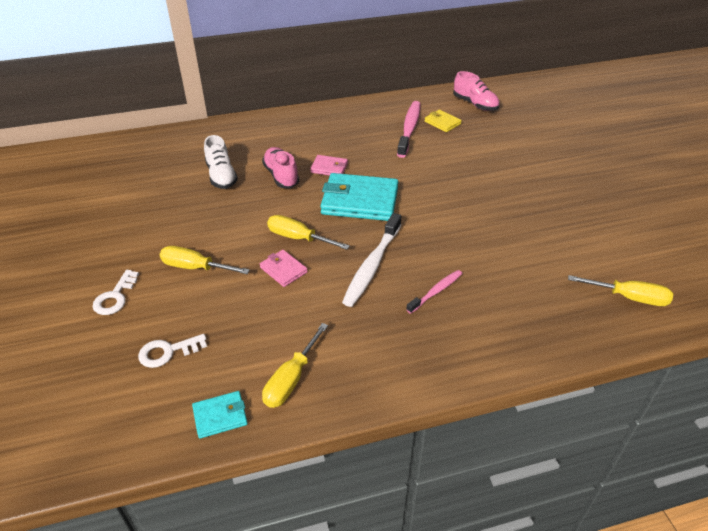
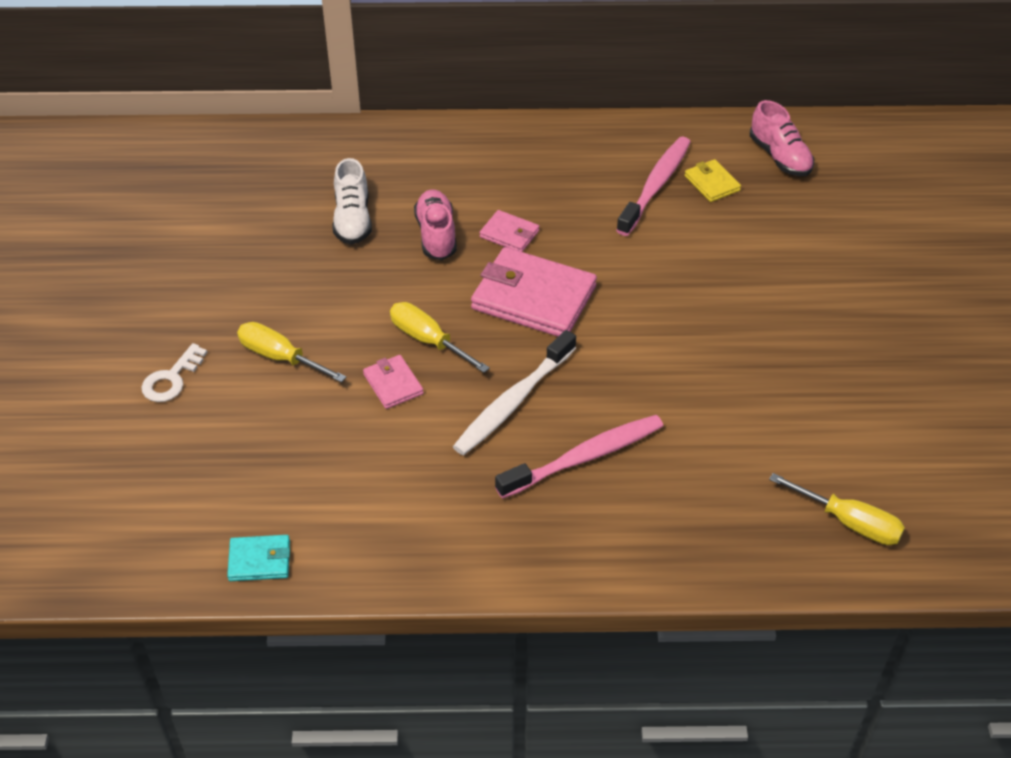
camera: 15 degrees right, 5 degrees up
white key [138,334,207,368] -> none
yellow screwdriver [262,323,328,408] -> none
turquoise wallet [320,173,398,221] -> pink wallet [471,247,597,337]
pink toothbrush [406,270,462,314] -> pink toothbrush [495,415,663,499], size x1.72

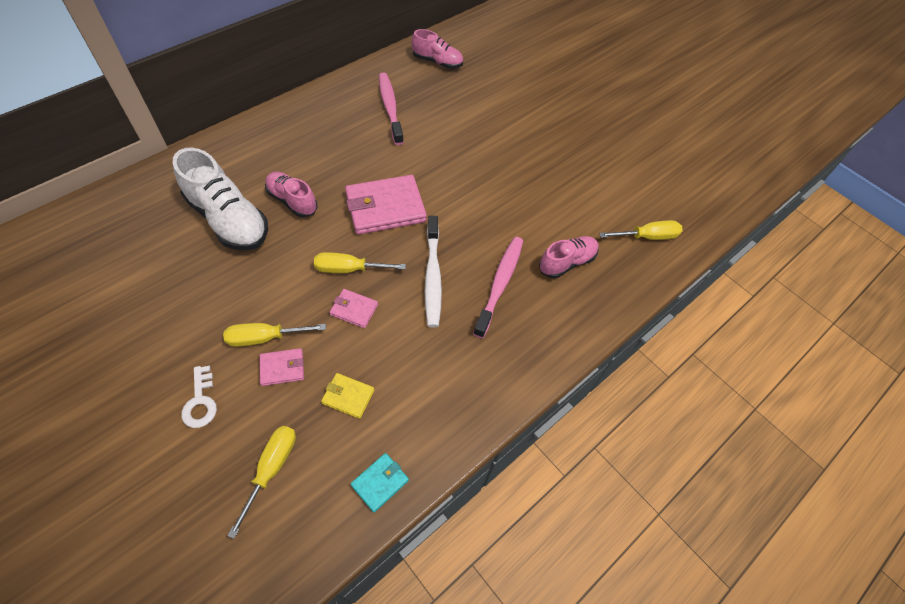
camera: 45 degrees left, 10 degrees up
white shoe [333,158,372,245] -> white shoe [173,148,268,251], size x1.68
pink wallet [480,210,539,252] -> pink wallet moved to [259,348,304,386]
yellow wallet [685,159,741,202] -> yellow wallet moved to [321,373,374,419]
none -> yellow screwdriver [227,426,296,539]
none -> pink shoe [539,236,599,278]

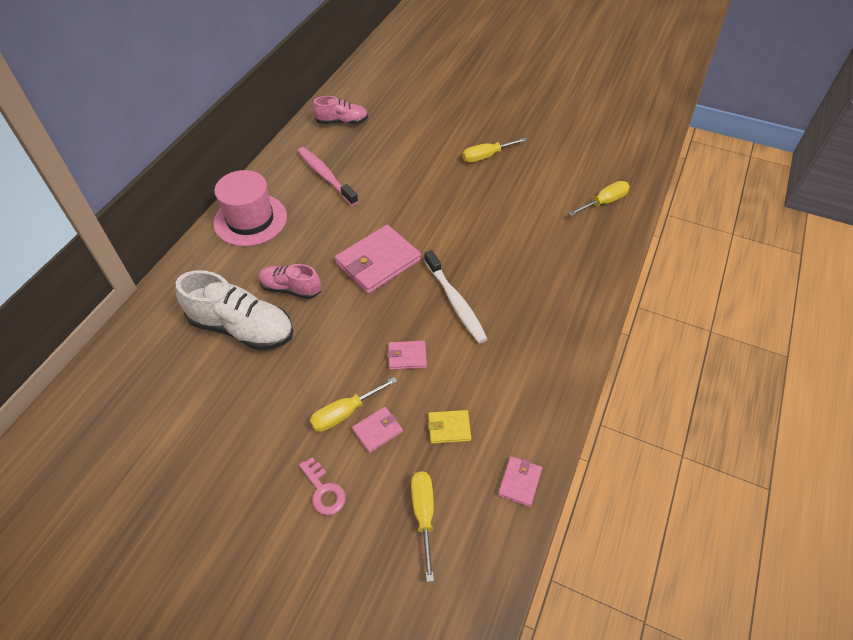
camera: 20 degrees left, 5 degrees down
white key [181,366,217,428] -> pink key [299,457,346,515]
yellow screwdriver [314,252,406,273] -> yellow screwdriver moved to [462,137,528,163]
turquoise wallet [351,453,409,512] -> pink wallet [498,456,542,507]
pink toothbrush [473,237,523,338] -> none
pink shoe [539,236,599,278] -> none
none -> pink hat [213,170,287,246]

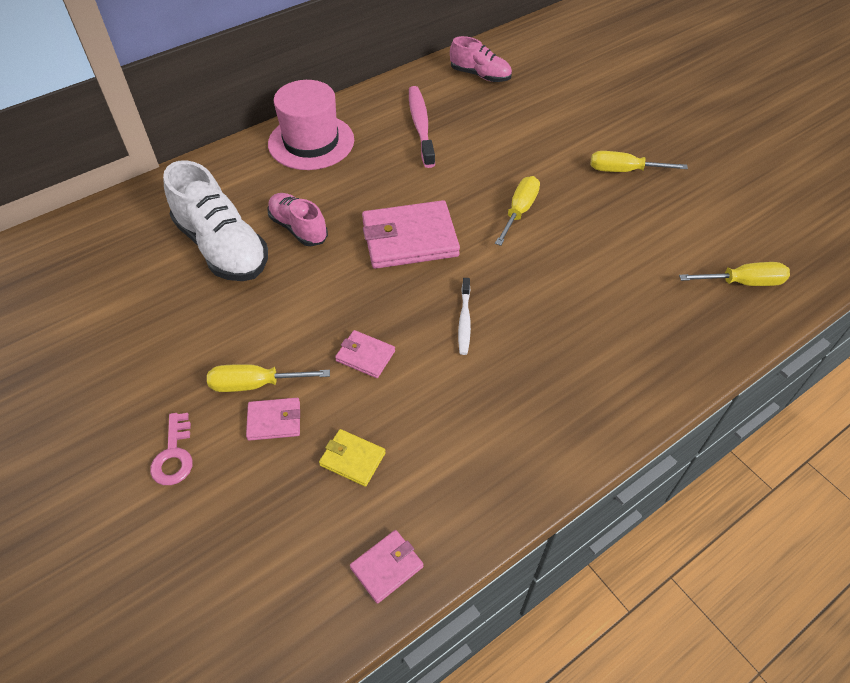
camera: 30 degrees right, 0 degrees up
yellow screwdriver [411,471,434,582] -> yellow screwdriver moved to [495,176,540,246]
white toothbrush [424,250,488,343] -> white toothbrush [458,278,471,355], size x0.58

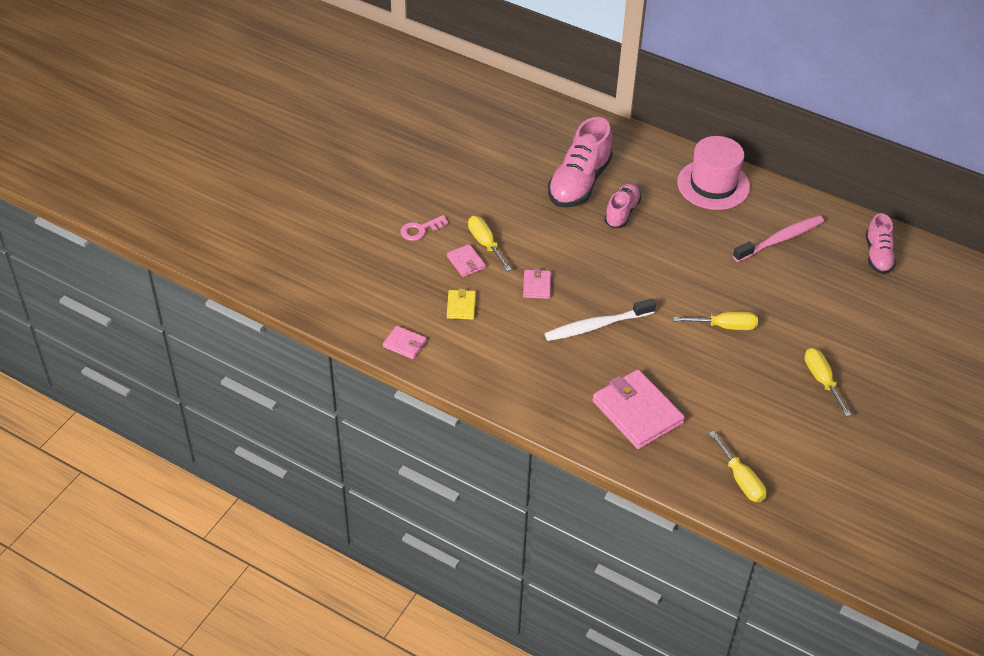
camera: 65 degrees right, 5 degrees down
white shoe [163,160,268,281] -> pink shoe [548,117,613,207]
pink wallet [362,200,460,269] -> pink wallet moved to [592,369,685,449]
white toothbrush [458,278,471,355] -> white toothbrush [545,299,656,341], size x1.72

